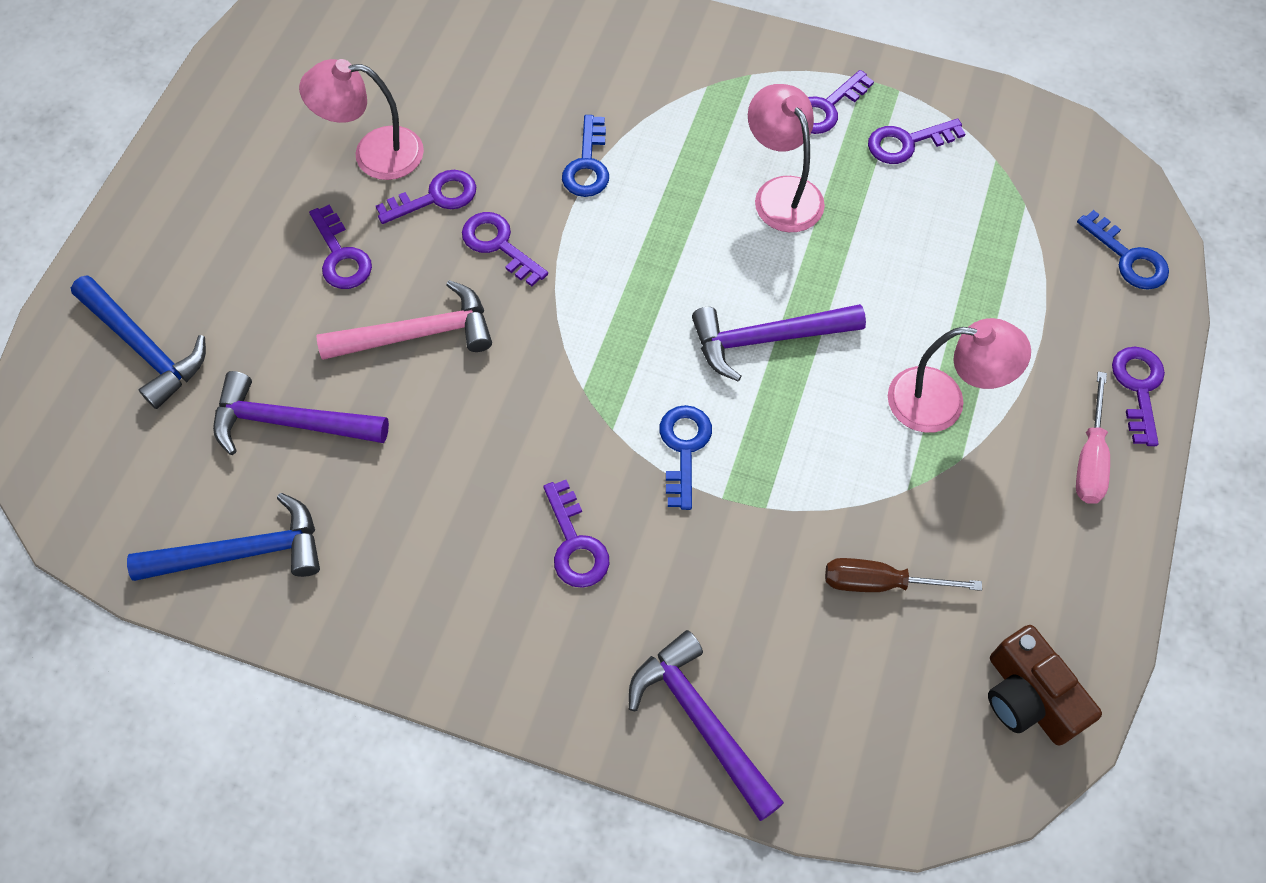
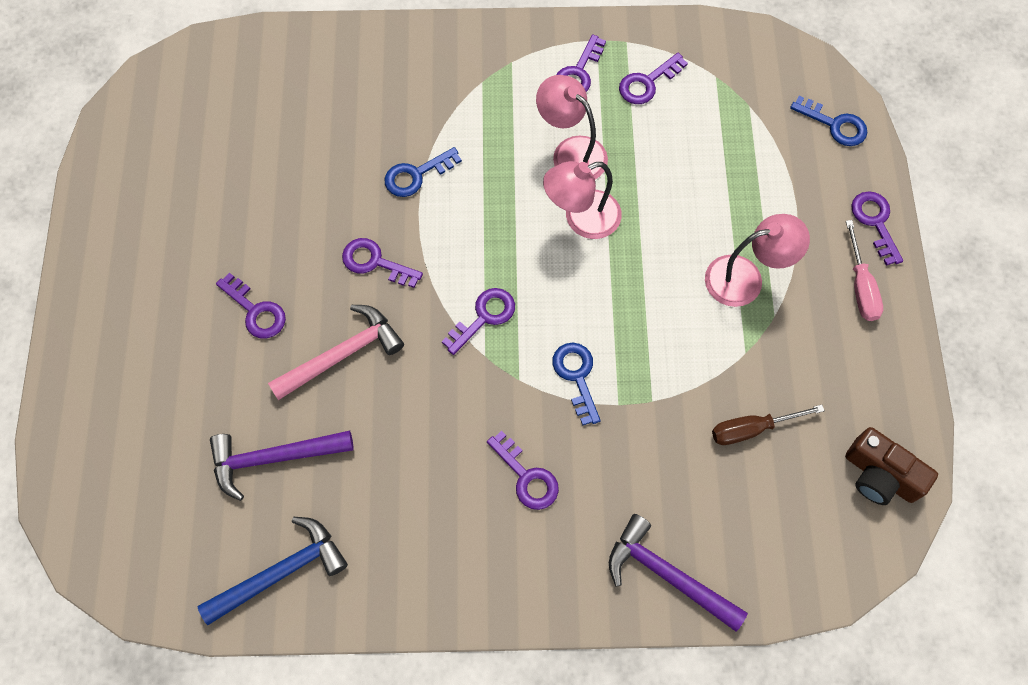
camera: 20 degrees left, 5 degrees up
blue hammer [71,275,206,409] -> none
pink lamp [299,59,424,180] -> pink lamp moved to [543,161,622,239]
purple key [376,170,476,224] -> purple key moved to [442,288,515,355]
blue key [562,115,609,197] -> blue key turned 75 degrees clockwise [385,147,462,197]
purple hammer [692,304,866,382] -> none

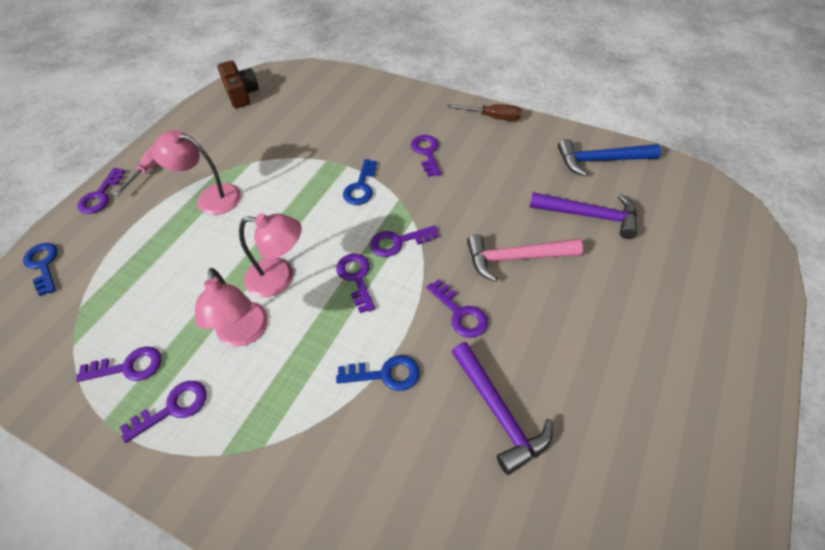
camera: 150 degrees left, 15 degrees down
purple key [216,273,286,338] -> purple key moved to [336,254,375,313]
purple hammer [609,514,748,632] -> purple hammer moved to [452,342,553,475]
brown screwdriver [712,405,825,445] -> brown screwdriver moved to [447,104,521,121]

